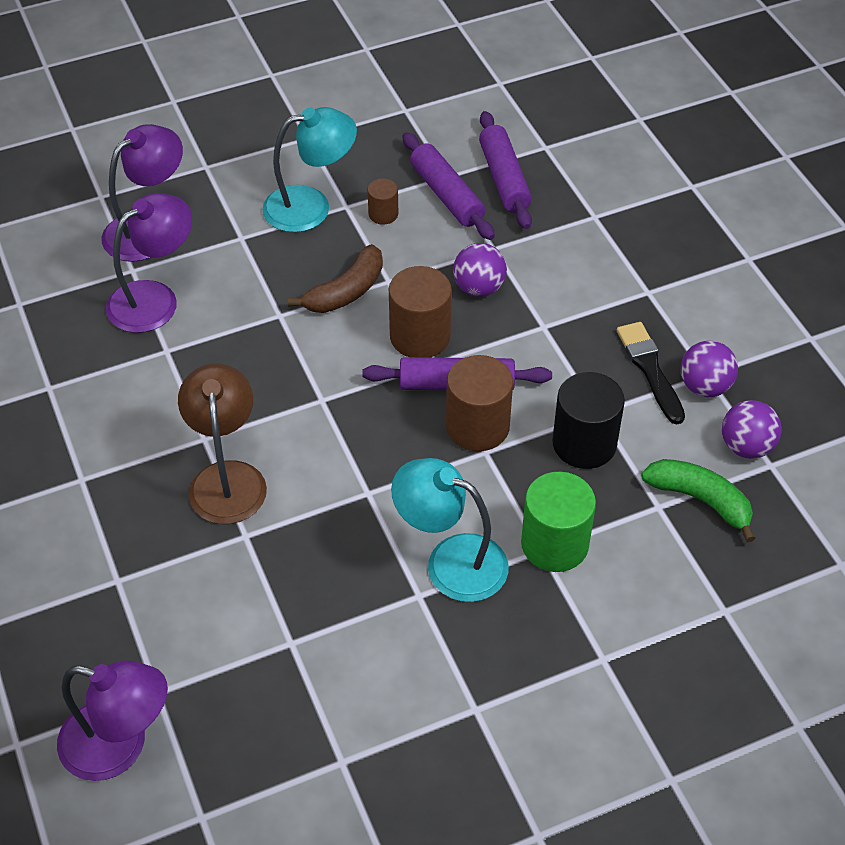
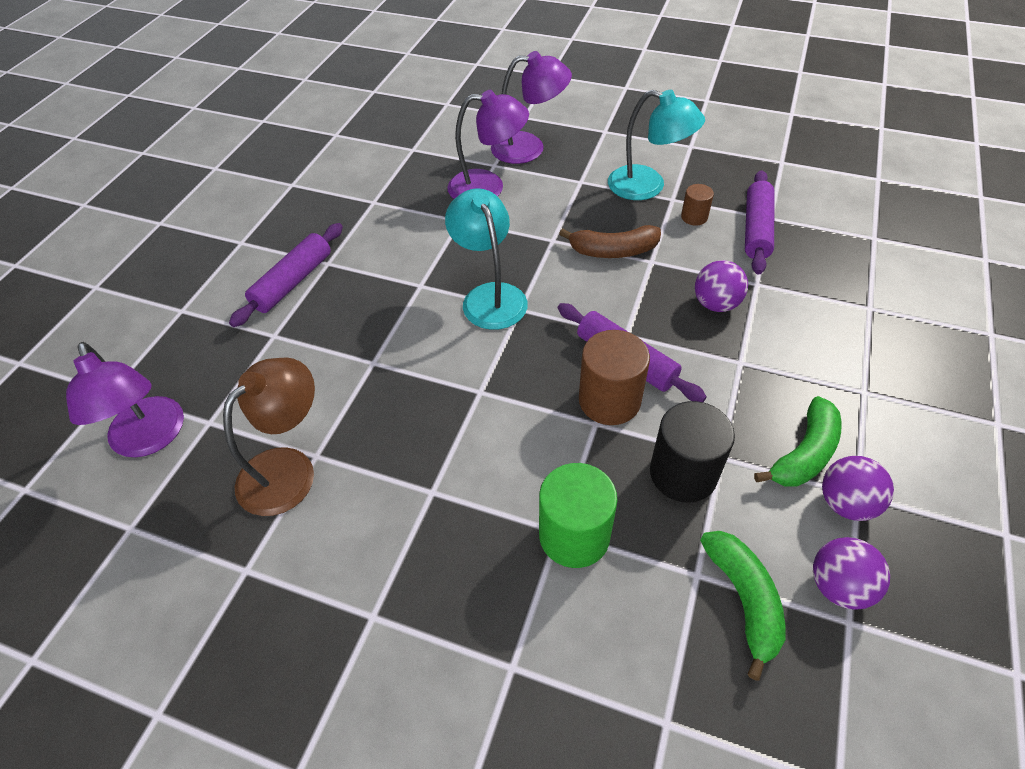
camera: 45 degrees right, 0 degrees up
brown lamp [178,363,267,524] -> brown lamp moved to [223,357,315,516]
brown cylinder [389,266,452,358] -> none
turquoise lamp [391,458,509,602] -> turquoise lamp moved to [445,188,528,330]
purple rolling pin [479,111,532,229] -> purple rolling pin moved to [229,223,343,327]
black brush [617,322,685,424] -> green banana [754,396,842,487]

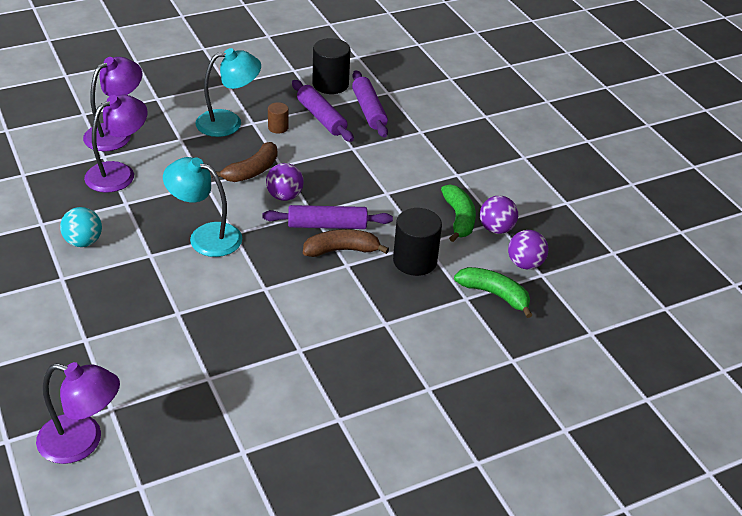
camera: 50 degrees left, 10 degrees down
brown lamp [223,357,315,516] -> none
purple rolling pin [229,223,343,327] -> purple rolling pin moved to [352,70,388,137]
green cylinder [539,463,618,568] -> none
brown cylinder [579,330,650,425] -> brown banana [303,229,389,257]
purple ball [695,260,748,312] -> purple ball moved to [266,163,304,201]
none -> turquoise ball [60,207,102,247]
none -> black cylinder [312,38,350,94]

